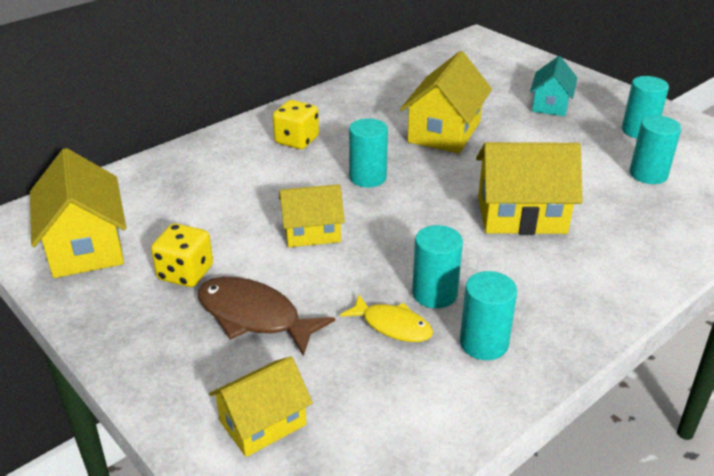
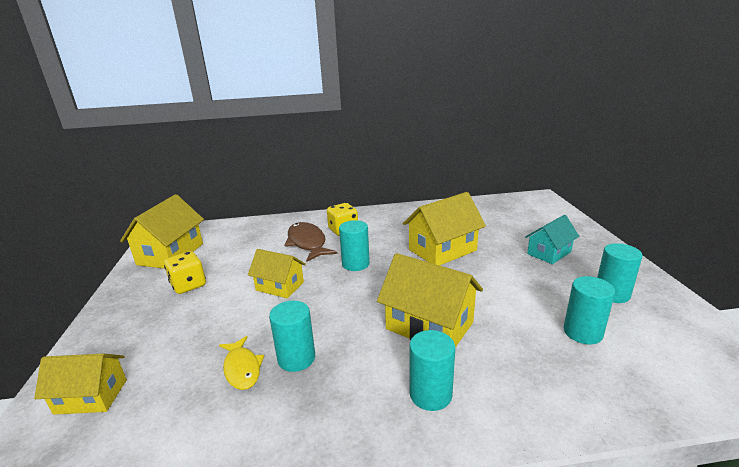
camera: 35 degrees right, 10 degrees down
brown fish [198,277,335,356] -> brown fish moved to [285,222,337,262]
turquoise cylinder [460,271,517,360] -> turquoise cylinder moved to [410,330,455,411]

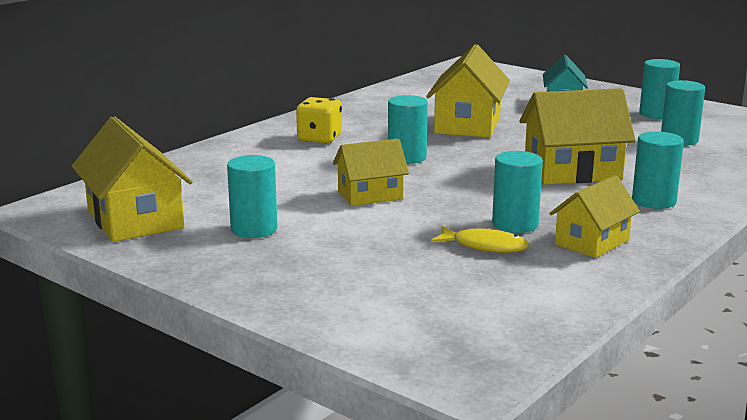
camera: 45 degrees left, 5 degrees down
yellow house [34,354,127,415] -> yellow house moved to [549,175,640,258]
yellow dice [164,251,206,294] -> turquoise cylinder [227,155,277,238]
brown fish [285,222,337,262] -> none

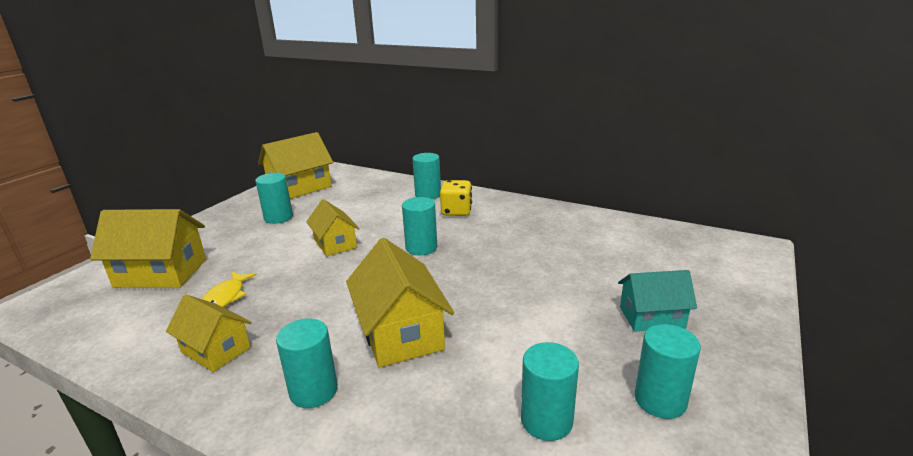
camera: 80 degrees right, 5 degrees up
yellow house [426,44,510,138] -> yellow house moved to [90,209,206,288]
turquoise cylinder [492,151,543,233] -> turquoise cylinder moved to [412,153,441,199]

